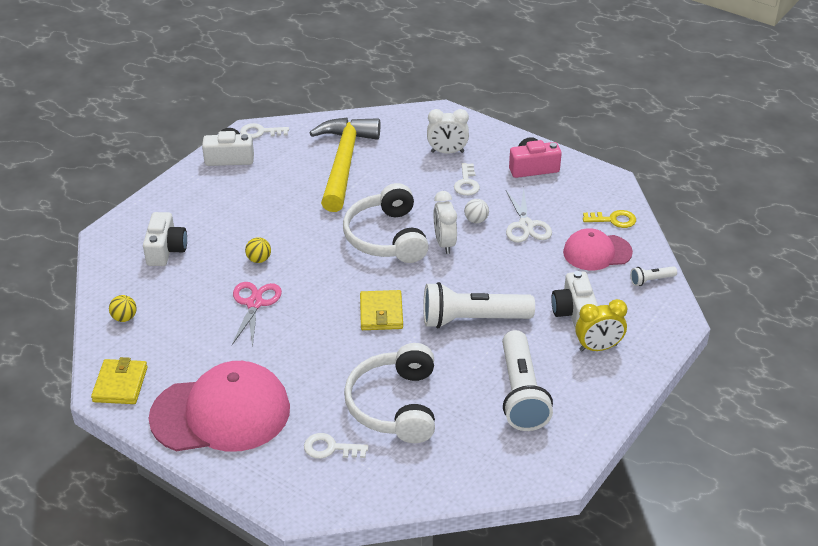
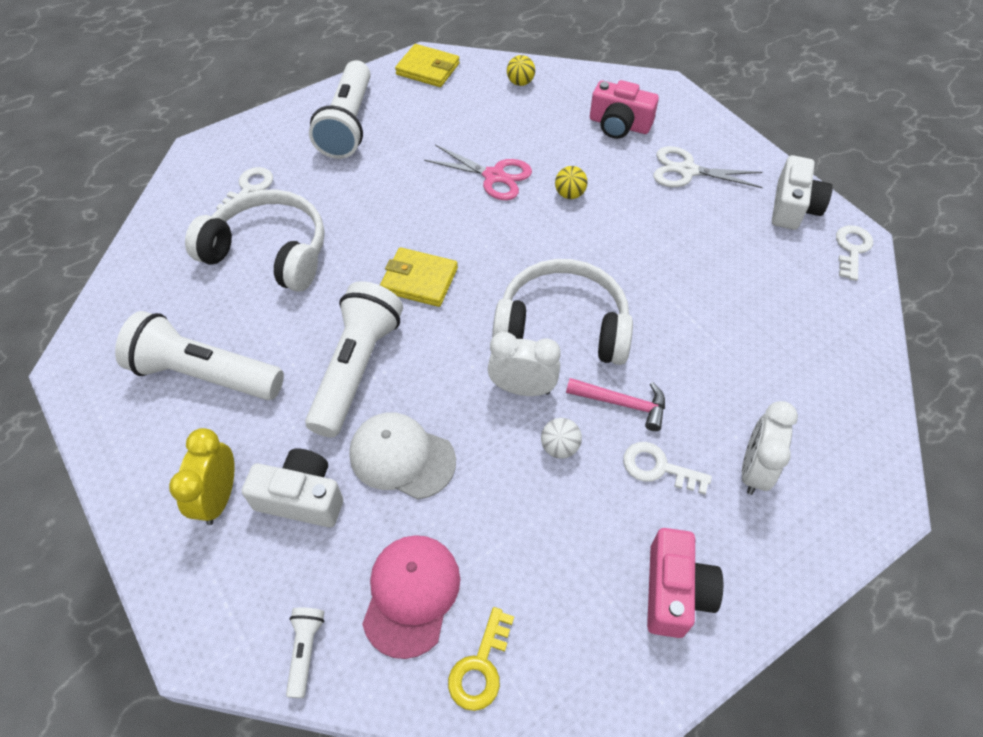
camera: 110 degrees right, 15 degrees up
white camera [143,212,187,266] -> pink camera [590,80,659,139]
pink cap [149,361,290,452] -> white flashlight [309,60,371,159]
yellow hammer [309,118,380,212] -> none
white scissors [506,188,552,243] -> white scissors moved to [653,146,763,188]
none -> white cap [349,412,456,499]
none -> pink hammer [566,378,665,431]

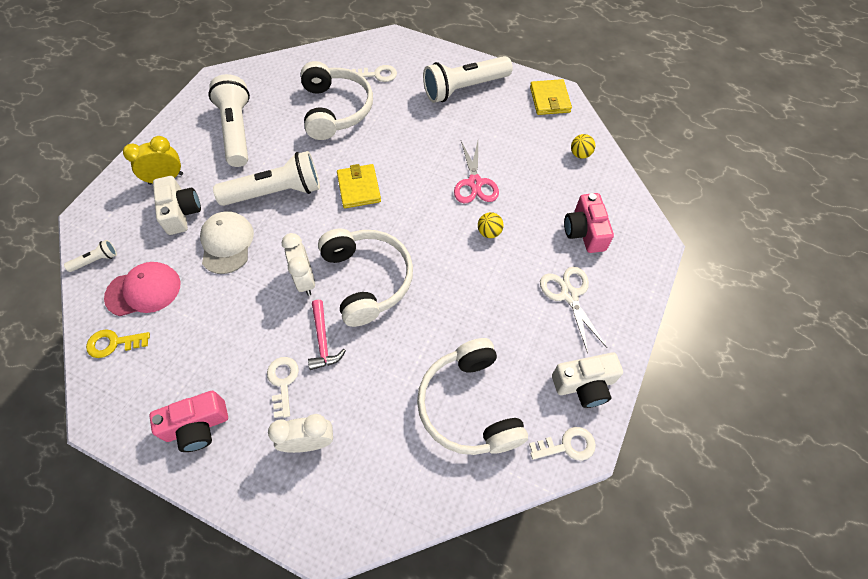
camera: 60 degrees right, 5 degrees up
white ball [541,418,582,459] -> none
none -> white headphones [417,338,528,455]

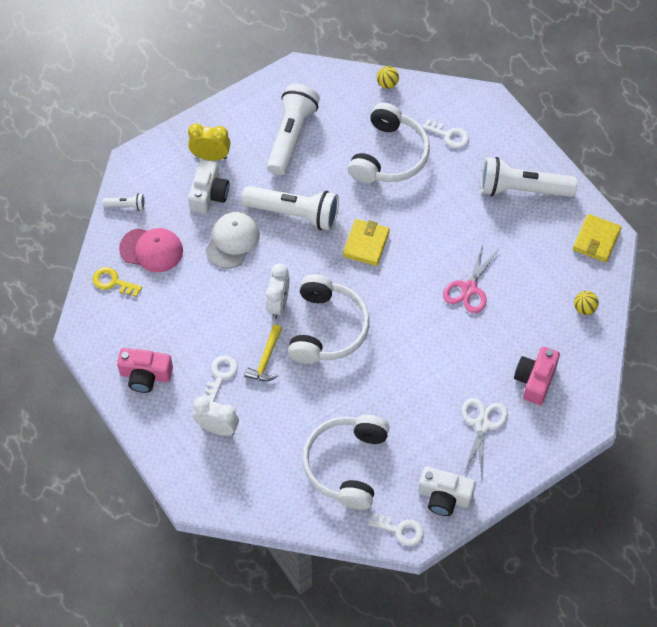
camera: 30 degrees right, 0 degrees up
pink hammer [308,300,346,370] -> yellow hammer [245,324,282,381]
yellow ball [478,212,503,238] -> yellow ball moved to [377,66,399,89]

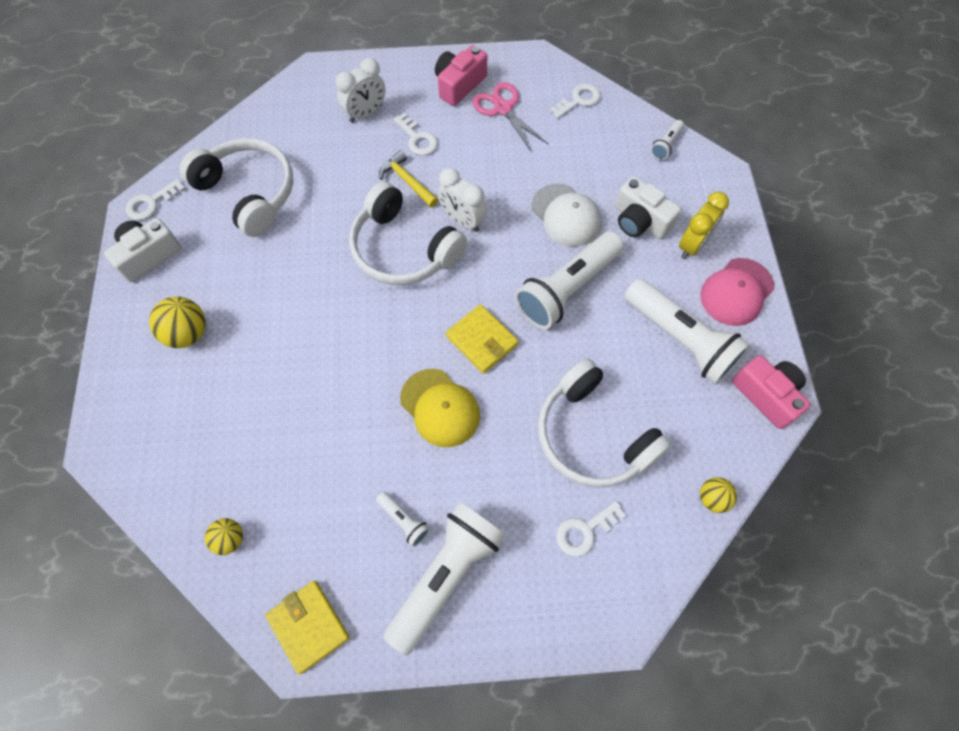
camera: 120 degrees right, 5 degrees up
yellow key [92,267,142,297] -> white key [550,84,601,118]
pink cap [119,228,183,272] -> pink cap moved to [701,258,774,326]
pink scissors [443,241,500,313] -> pink scissors moved to [472,82,548,153]
white scissors [462,398,508,475] -> yellow ball [149,297,206,348]
pink camera [514,347,560,405] -> pink camera moved to [732,355,811,429]
none -> white flashlight [376,492,430,547]
none -> yellow cap [400,369,480,447]

